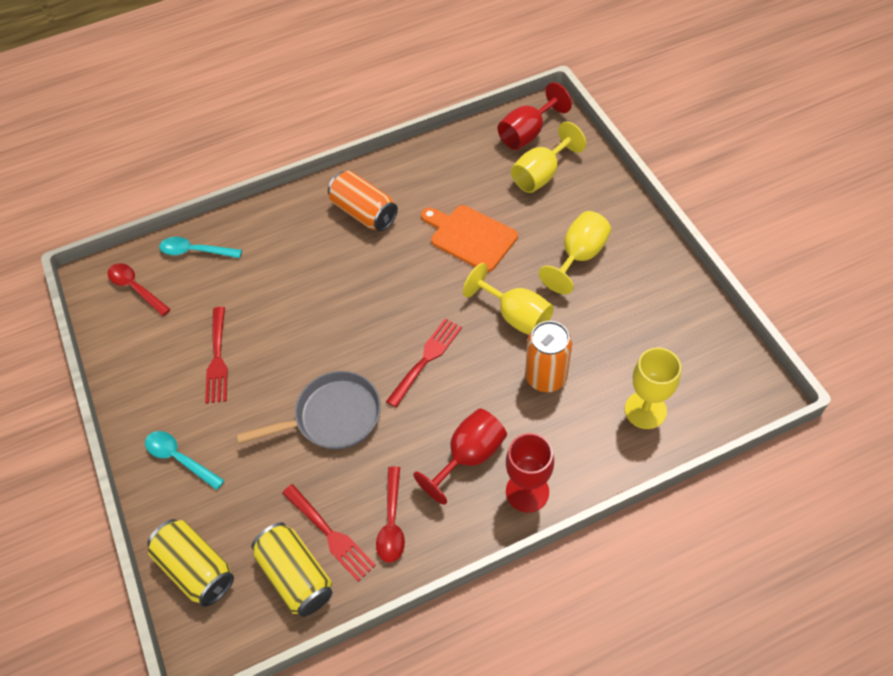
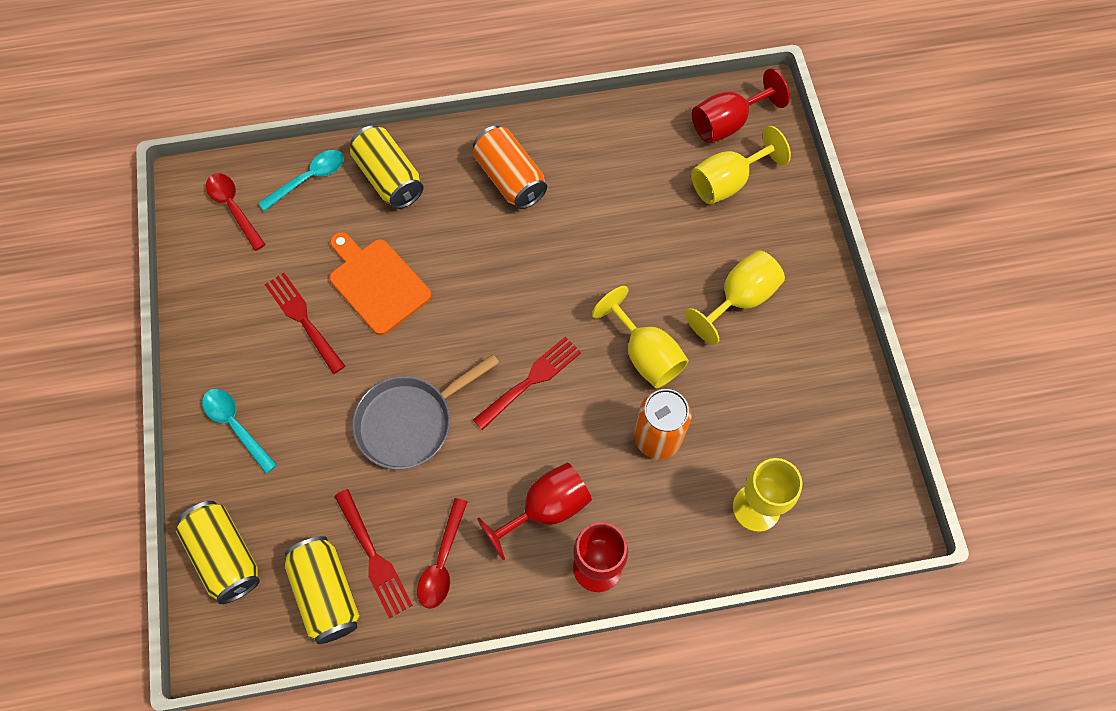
camera: 10 degrees right, 10 degrees up
turquoise spoon [159,237,242,258] -> turquoise spoon turned 120 degrees clockwise [258,150,344,211]
red fork [205,307,228,404] -> red fork turned 135 degrees clockwise [264,273,345,374]
grey pan [237,371,381,449] -> grey pan turned 150 degrees clockwise [352,354,499,469]
orange cutting board [421,205,518,272] -> orange cutting board moved to [329,232,432,335]
none -> yellow can [350,125,424,209]

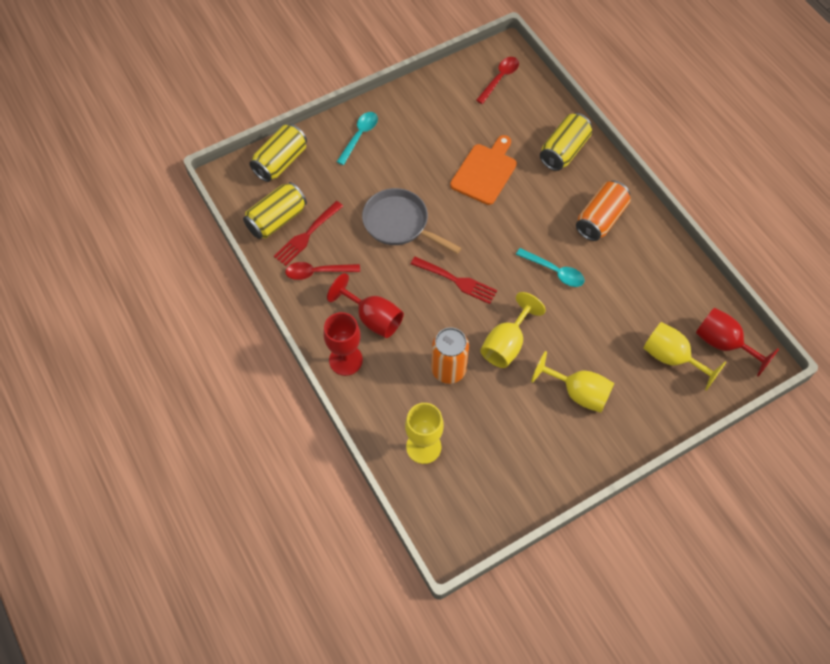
camera: 70 degrees right, 5 degrees down
turquoise spoon [258,150,344,211] -> turquoise spoon moved to [516,248,585,287]
red fork [264,273,345,374] -> none

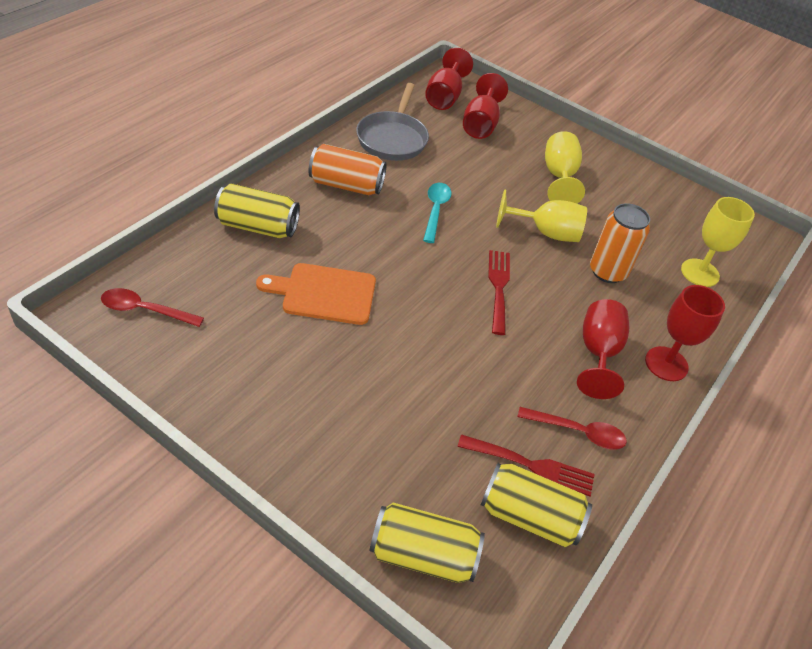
camera: 120 degrees left, 15 degrees down
red spoon [285,262,360,280] -> red spoon turned 45 degrees counterclockwise [517,407,627,449]
turquoise spoon [337,112,378,165] -> none
grey pan [362,188,461,254] -> grey pan moved to [356,83,429,161]
yellow goblet [643,322,726,391] -> red goblet [463,73,508,139]

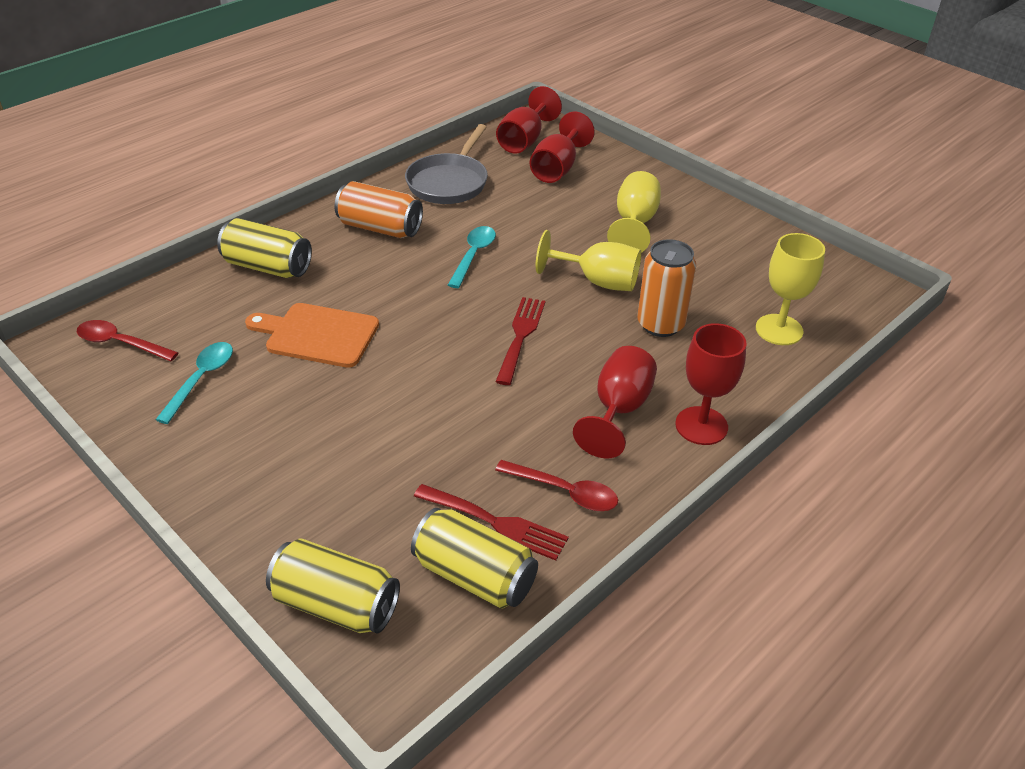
camera: 15 degrees right, 5 degrees down
none -> turquoise spoon [155,342,233,424]

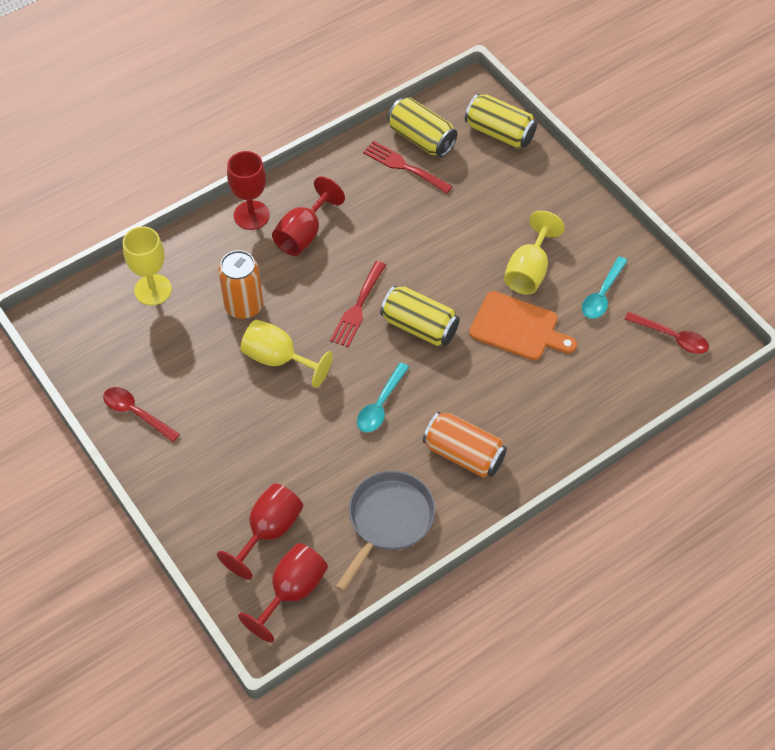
camera: 170 degrees left, 15 degrees up
yellow can [217,218,312,278] -> yellow can moved to [380,286,460,346]
red spoon [495,460,618,511] -> red spoon moved to [103,387,180,442]
yellow goblet [607,171,661,253] -> yellow goblet moved to [504,211,565,294]

